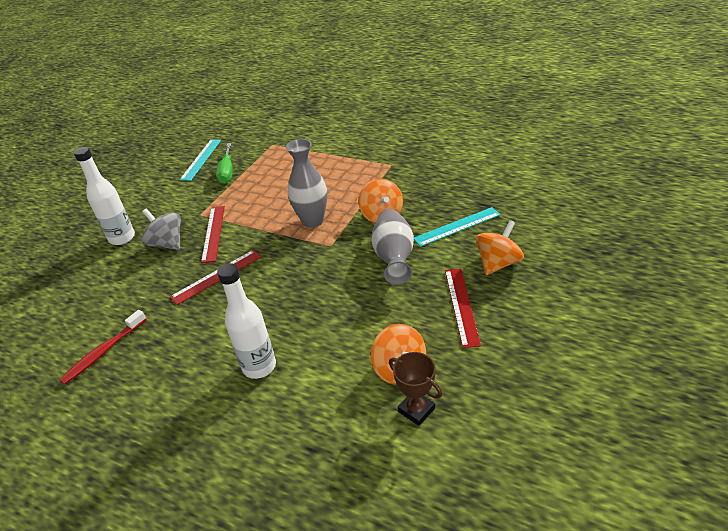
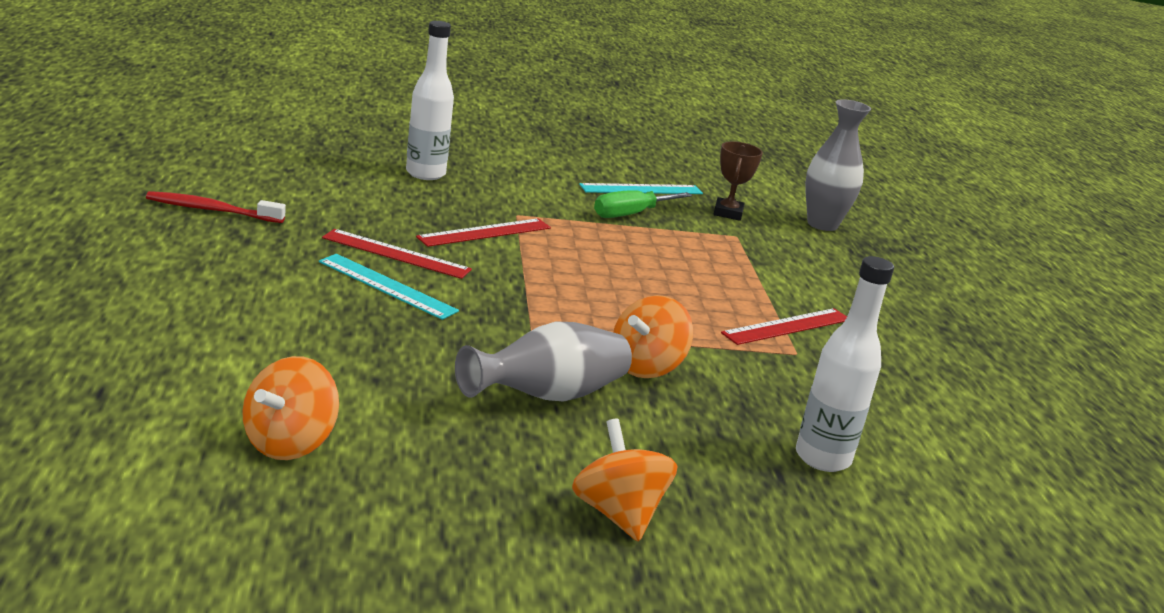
camera: 50 degrees right, 15 degrees down
grey spinning top [142,208,181,250] -> none
white bottle [217,263,276,379] -> white bottle moved to [796,256,894,472]
grey vase [286,139,327,228] -> grey vase moved to [805,99,871,231]
brown trophy [389,352,442,426] -> brown trophy moved to [714,142,763,221]
turquoise ruler [414,207,500,247] -> turquoise ruler moved to [319,254,459,320]
red ruler [445,269,481,348] -> red ruler moved to [721,308,847,345]
orange spinning top [476,220,524,275] -> orange spinning top turned 120 degrees counterclockwise [572,419,677,542]

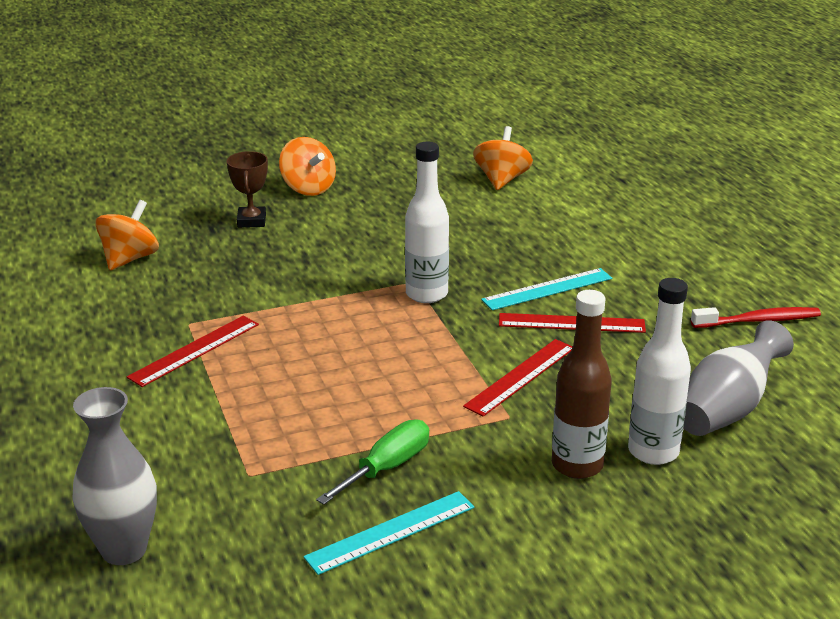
camera: 170 degrees right, 5 degrees up
turquoise ruler [319,254,459,320] -> turquoise ruler turned 45 degrees counterclockwise [481,268,612,310]
grey vase [455,321,632,402] -> grey vase moved to [684,320,794,436]
orange spinning top [613,295,693,378] -> orange spinning top moved to [95,200,159,271]
brown trophy [714,142,763,221] -> brown trophy moved to [226,151,268,228]
white bottle [796,256,894,472] -> white bottle moved to [405,142,449,303]
none -> brown bottle [552,290,612,479]

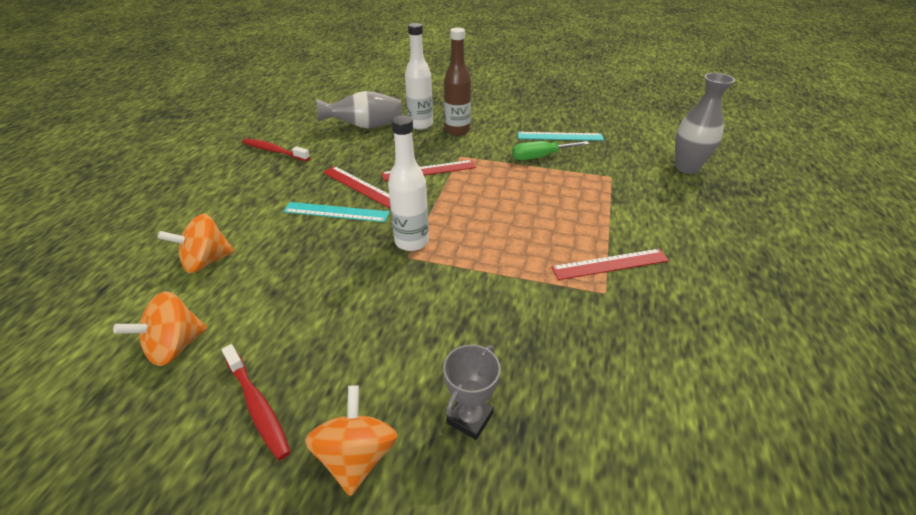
camera: 145 degrees left, 10 degrees up
orange spinning top [95,200,159,271] -> orange spinning top moved to [158,214,235,273]
brown trophy [226,151,268,228] -> grey trophy [443,345,501,440]
none -> red toothbrush [221,344,291,460]

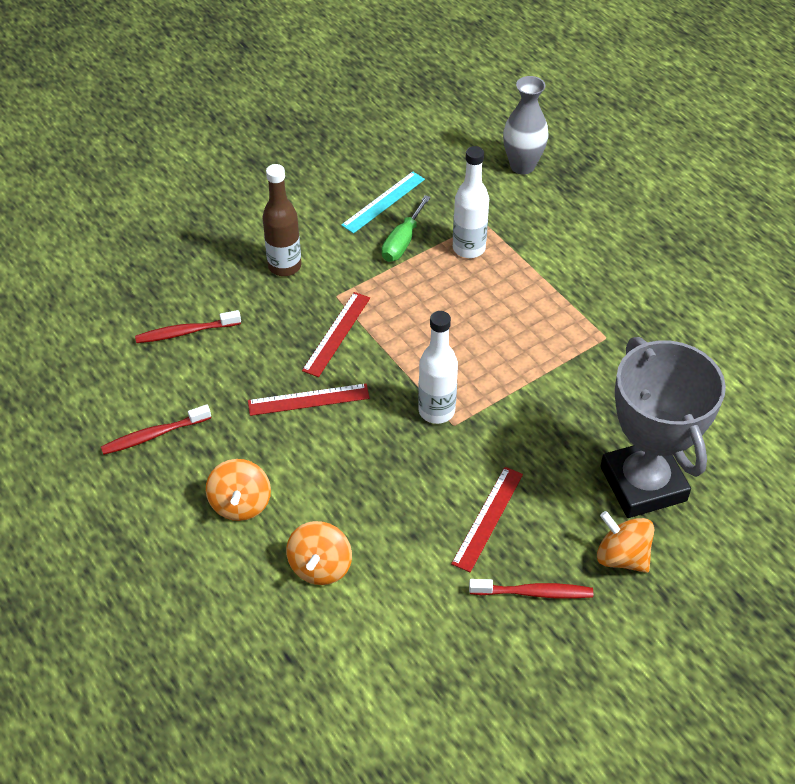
camera: 50 degrees left, 10 degrees up
orange spinning top [113,291,208,366] -> orange spinning top moved to [206,459,271,521]
turquoise ruler [283,202,389,222] -> none
grey vase [316,91,402,128] -> red toothbrush [135,310,241,343]
white bottle [405,23,433,130] -> white bottle moved to [453,146,489,258]
grey trophy [443,345,501,440] -> grey trophy [600,337,726,518], size x2.44
red ruler [551,249,669,280] -> red ruler moved to [451,467,523,572]

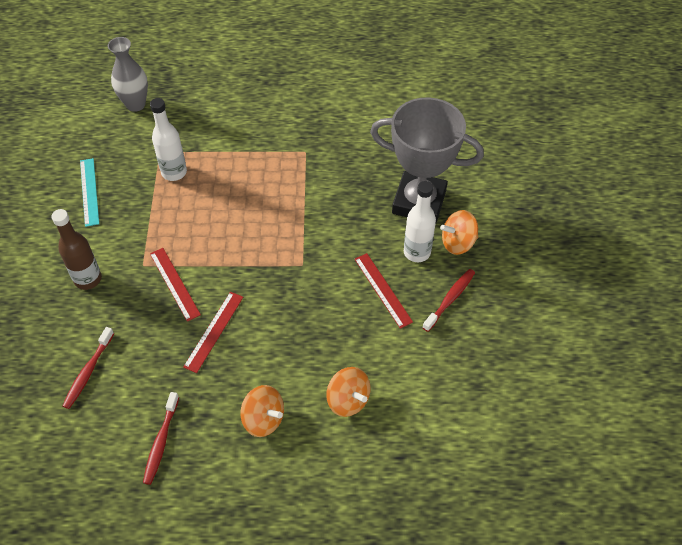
camera: 55 degrees left, 5 degrees up
green screwdriver [382,195,431,262] -> none
white bottle [418,311,458,424] -> white bottle moved to [404,181,436,262]

